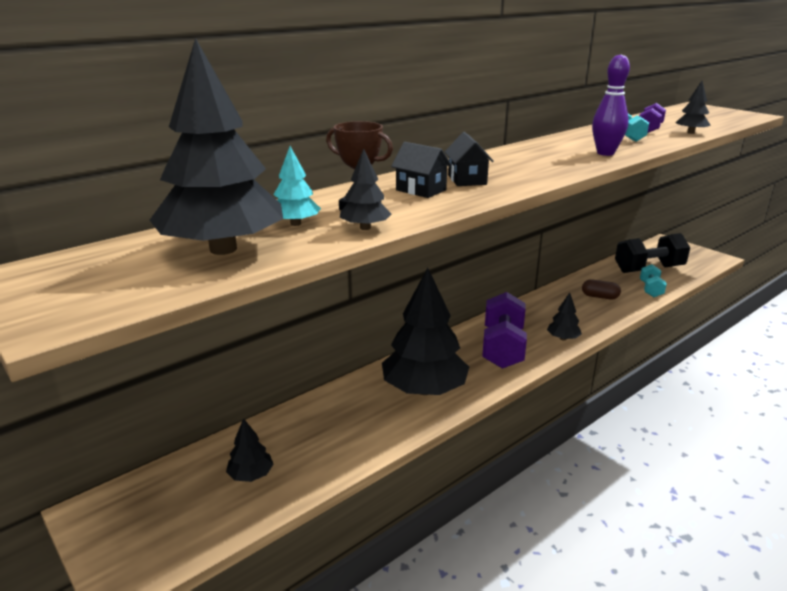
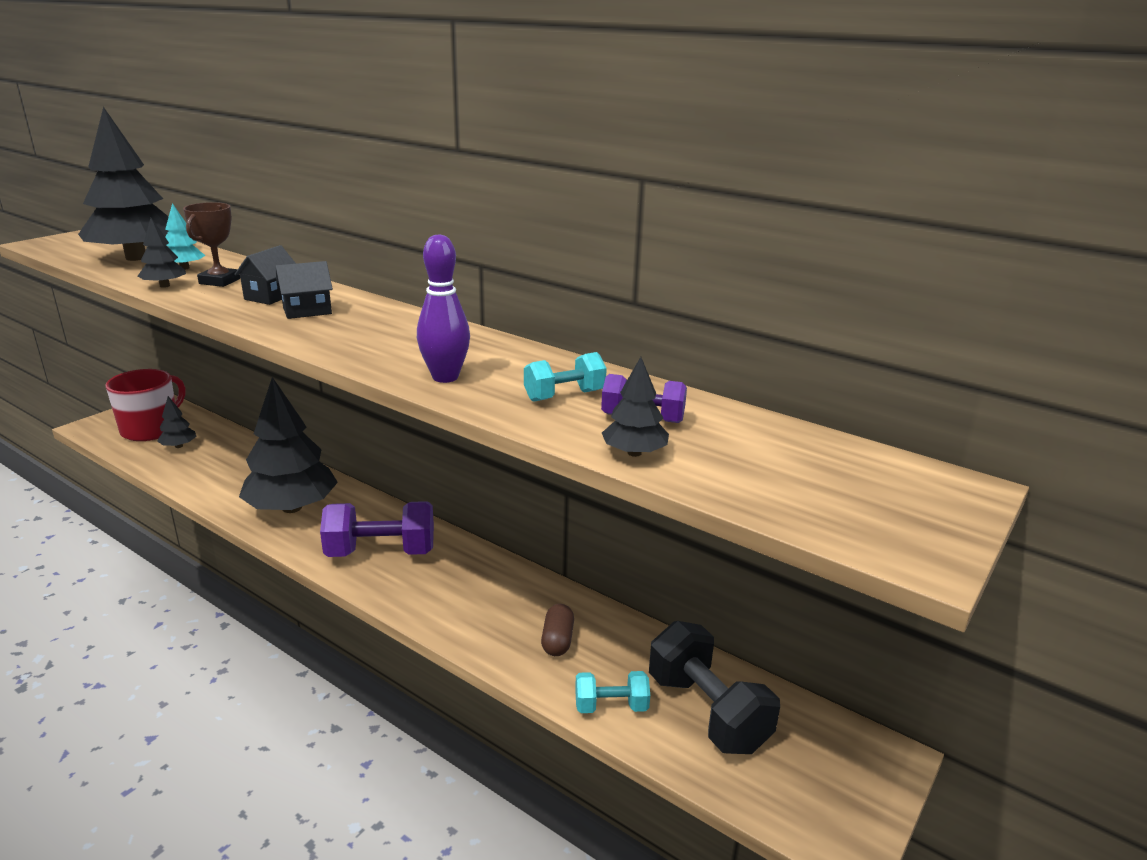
camera: 75 degrees right, 0 degrees up
black tree [547,293,582,340] -> none
none -> red mug [105,369,185,441]

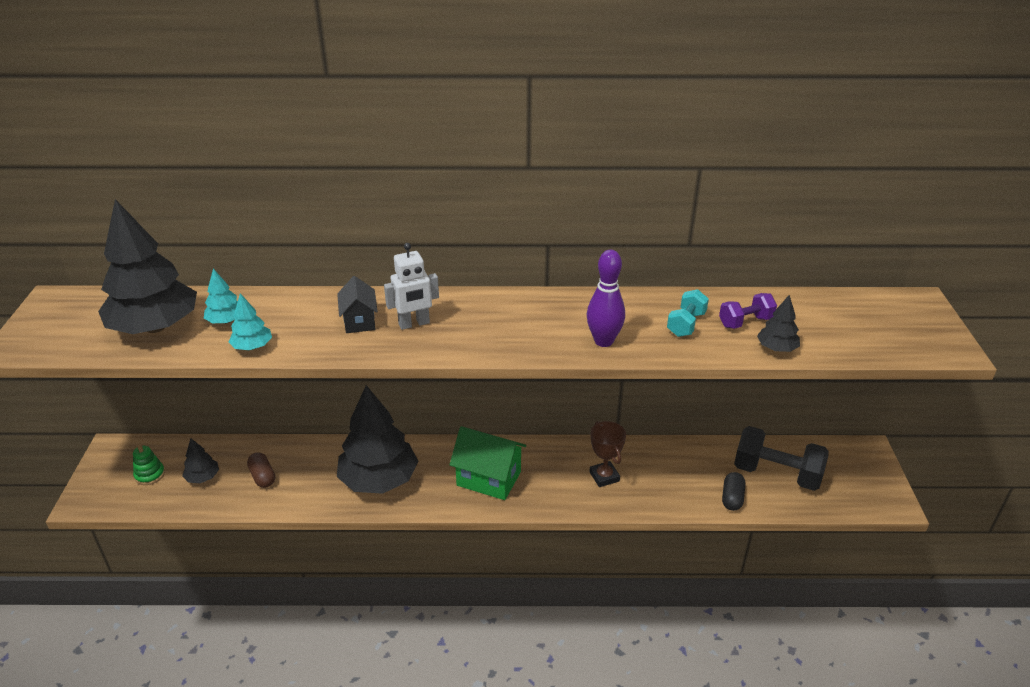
camera: 35 degrees left, 10 degrees up
red mug [105,369,185,441] -> green stacking toy [133,444,165,485]
black tree [138,218,186,288] -> turquoise tree [229,293,272,350]
brown trophy [183,202,240,287] -> brown trophy moved to [589,421,626,487]
black house [276,261,333,319] -> white robot [384,243,439,330]
purple dumbbell [320,501,434,557] -> green house [450,426,526,500]
brown capsule [541,604,574,656] -> brown capsule moved to [247,452,275,488]
turquoise dumbbell [575,671,650,713] -> black capsule [722,472,745,511]

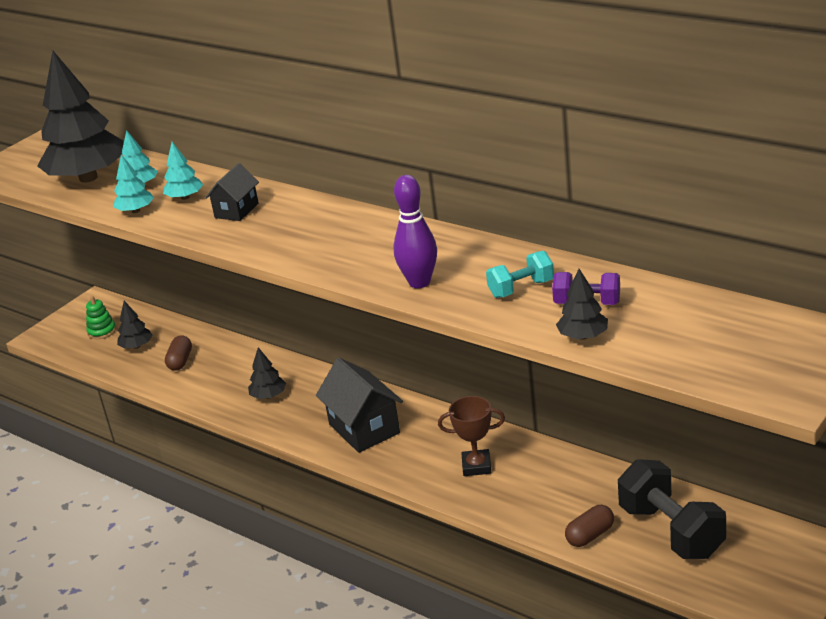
camera: 40 degrees right, 5 degrees down
black tree [337,385,418,494] -> black tree [248,348,286,399], size x0.44
white robot [384,243,439,330] -> none
green house [450,426,526,500] -> black house [316,358,403,453]
brown trophy [589,421,626,487] -> brown trophy turned 75 degrees clockwise [438,396,505,476]
black capsule [722,472,745,511] -> brown capsule [565,505,614,547]
none -> turquoise tree [163,142,203,200]

